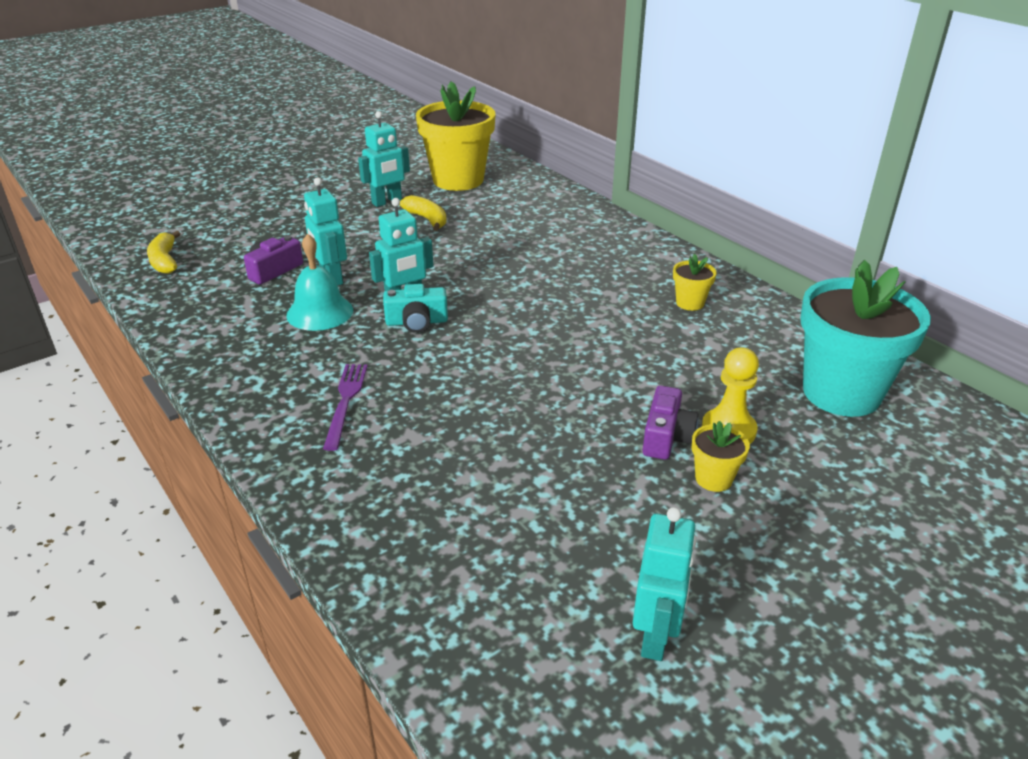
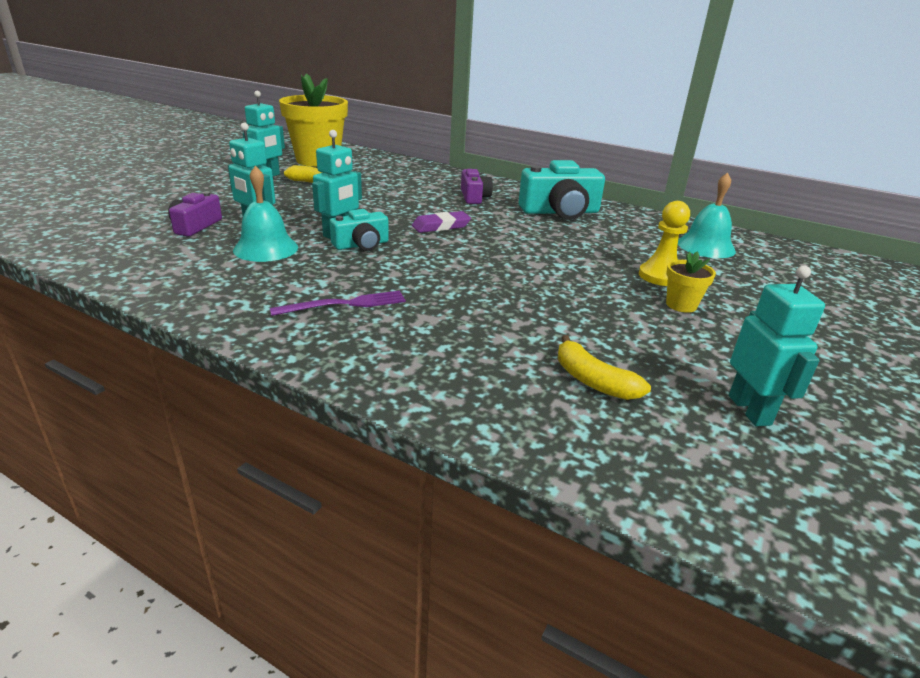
camera: 25 degrees left, 5 degrees down
yellow banana [147,231,181,274] -> yellow banana moved to [558,335,651,400]
purple fork [323,364,368,451] -> purple fork turned 90 degrees clockwise [270,291,406,316]
purple camera [643,386,699,460] -> purple camera moved to [461,169,493,204]
yellow flower pot [673,254,717,311] -> turquoise camera [519,160,605,220]
turquoise flower pot [800,260,931,417] -> turquoise bell [678,173,736,258]
none -> purple eraser [412,211,471,233]

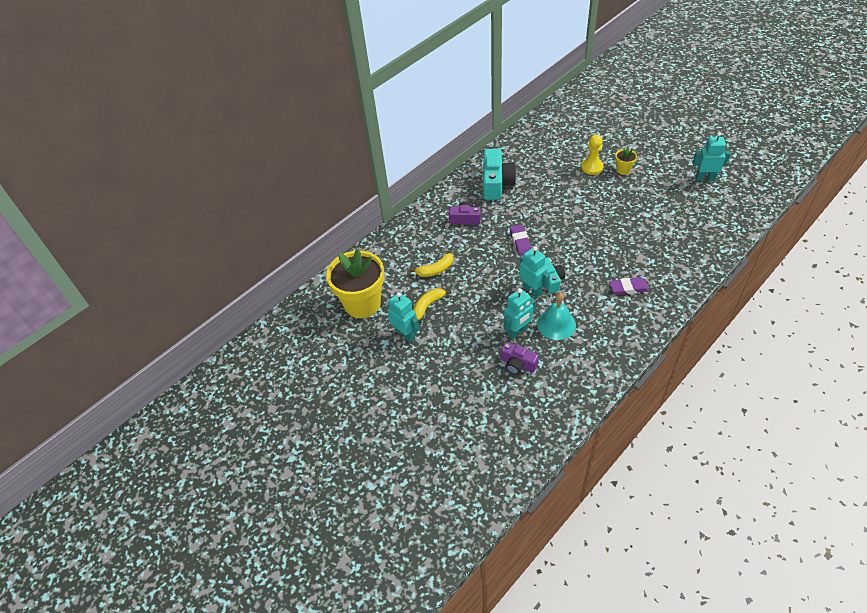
camera: 70 degrees left, 20 degrees up
purple fork [270,291,406,316] -> purple eraser [609,277,649,295]
yellow banana [558,335,651,400] -> yellow banana moved to [410,253,453,277]
turquoise bell [678,173,736,258] -> none

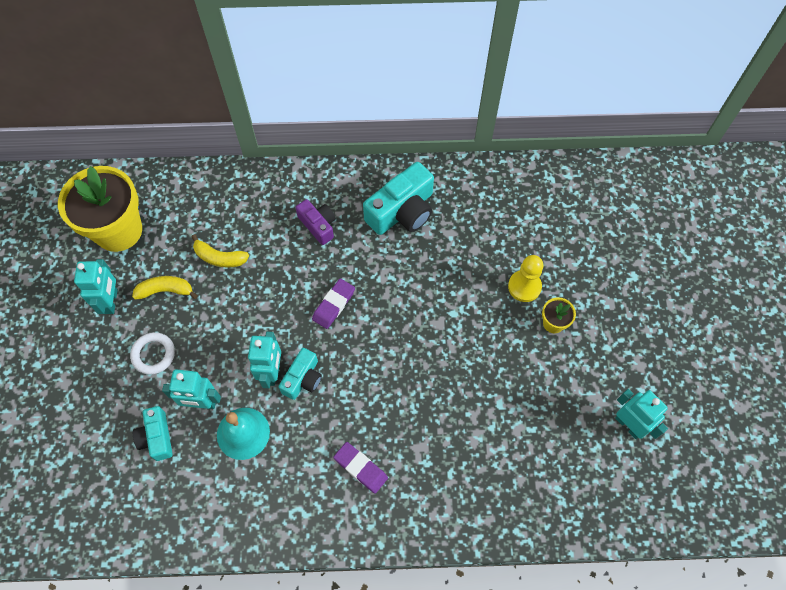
camera: 40 degrees right, 15 degrees up
purple camera [500,342,539,375] -> turquoise camera [133,406,172,461]
none -> white ring [130,332,175,375]

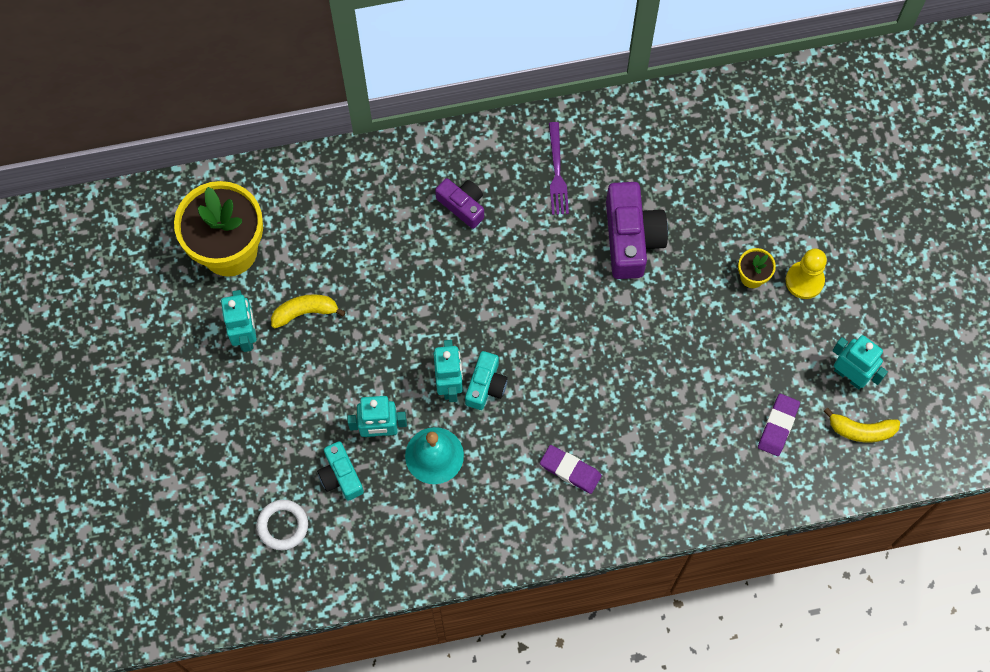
camera: 10 degrees left, 5 degrees up
white ring [130,332,175,375] -> white ring moved to [257,500,308,550]
yellow banana [191,234,249,268] -> yellow banana moved to [824,408,900,443]
purple eraser [312,278,355,329] -> purple eraser moved to [758,394,800,456]
turquoise camera [363,162,434,235] -> purple fork [549,122,569,215]
yellow pawn [508,255,543,302] -> yellow pawn moved to [786,249,827,299]
none -> purple camera [606,182,668,279]

